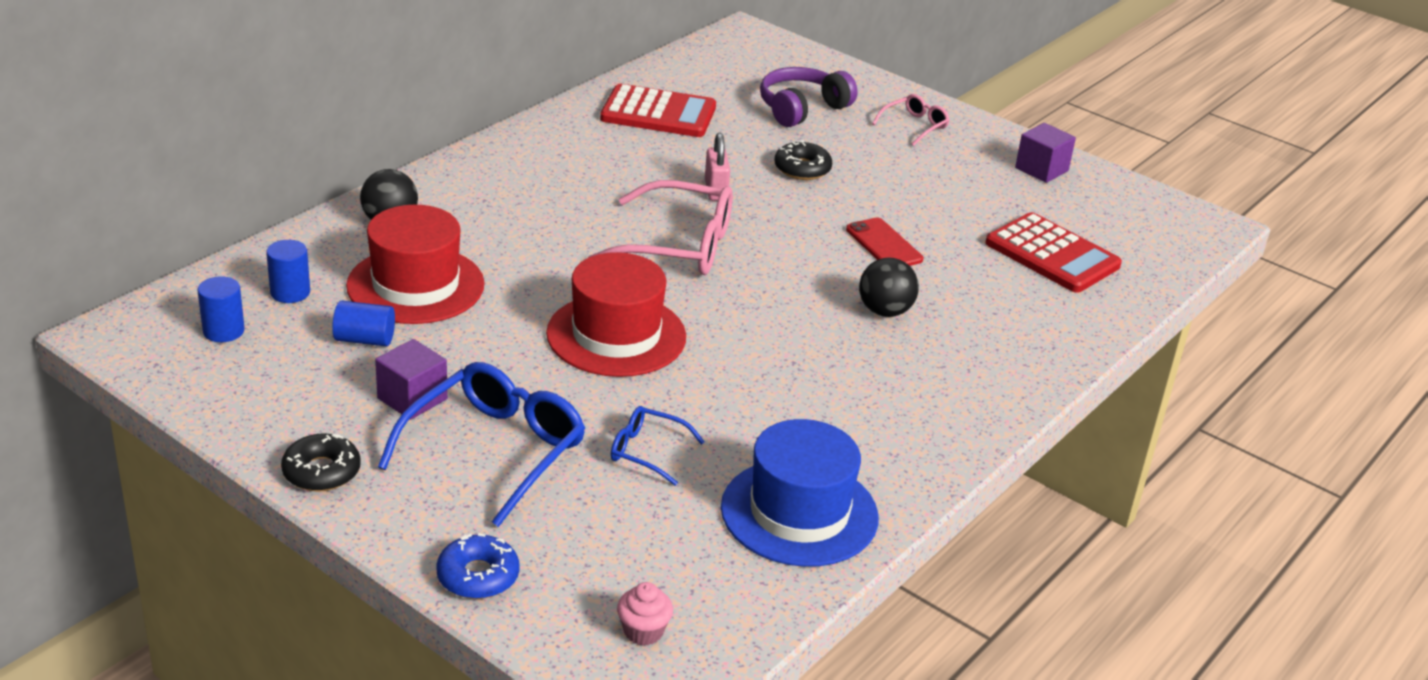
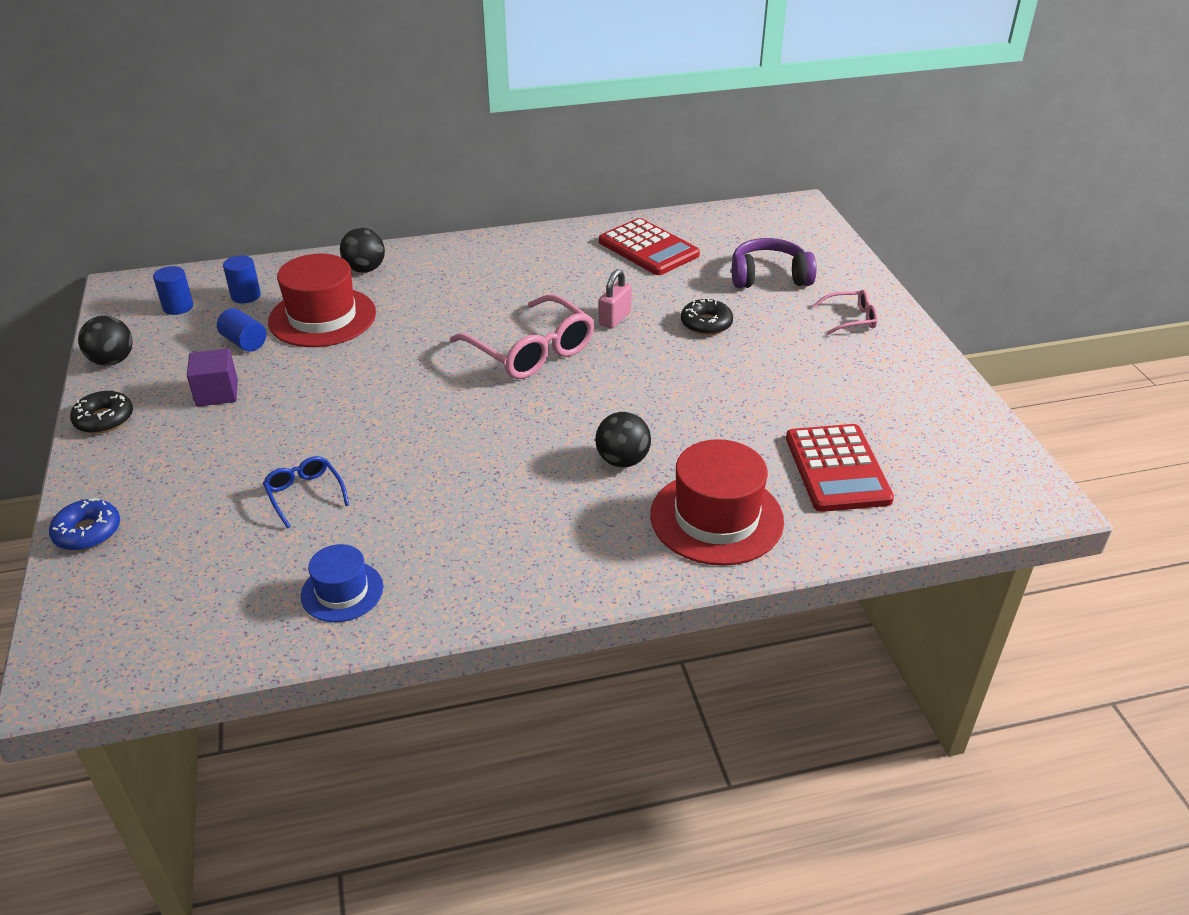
camera: 40 degrees right, 5 degrees up
blue glasses [378,362,585,527] -> none
red hat [546,252,686,377] -> red hat moved to [650,439,784,566]
pink cupcake [617,582,673,646] -> none
blue hat [721,419,879,567] -> blue hat [301,544,383,622], size x0.57
red phone [846,217,923,266] -> none
purple cube [1015,123,1076,183] -> none
none -> black ball [78,316,133,366]

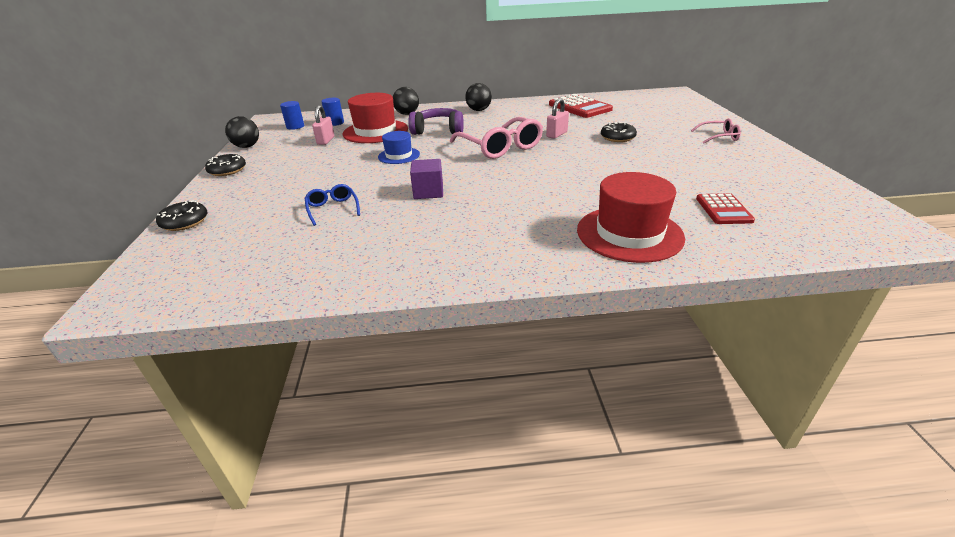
camera: 10 degrees right, 5 degrees down
blue donut [49,498,120,551] -> black donut [156,201,207,231]
purple cube [187,348,238,407] -> purple cube moved to [410,159,443,199]
blue cylinder [217,308,266,352] -> pink padlock [312,105,334,145]
blue hat [301,544,383,622] -> blue hat moved to [378,131,420,164]
black ball [595,412,651,467] -> black ball moved to [465,83,492,111]
purple headphones [732,238,817,288] -> purple headphones moved to [408,108,464,135]
red calculator [786,424,894,512] -> red calculator [696,193,755,224], size x0.62

